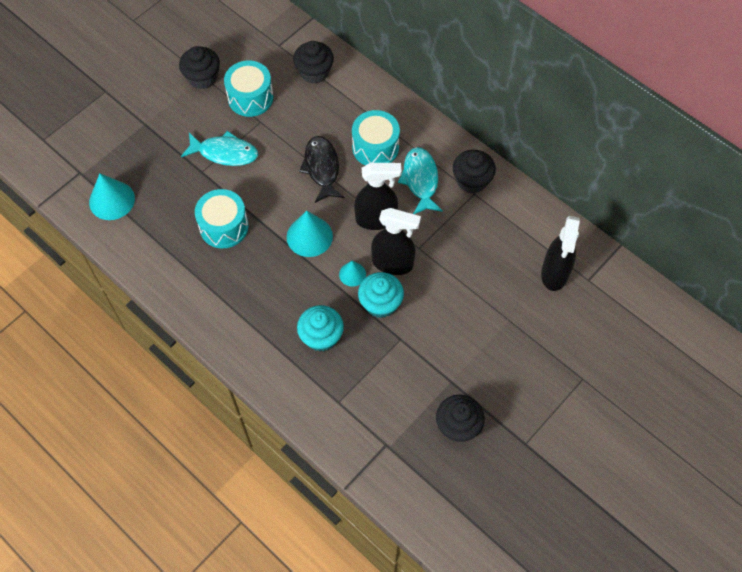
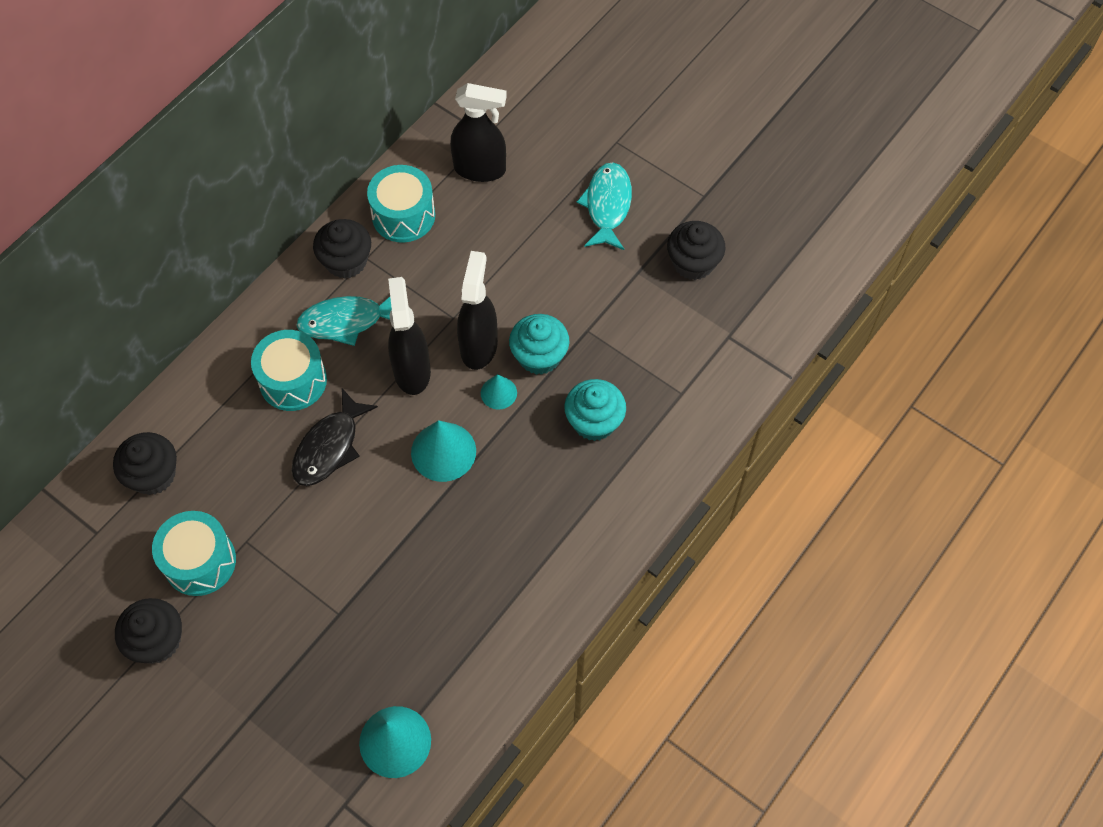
camera: 95 degrees left, 0 degrees up
turquoise fish [181,131,258,166] -> turquoise fish moved to [577,162,632,250]
turquoise drum [195,189,248,248] -> turquoise drum moved to [367,165,435,243]
black fish [299,136,344,203] -> black fish turned 45 degrees counterclockwise [292,388,378,486]

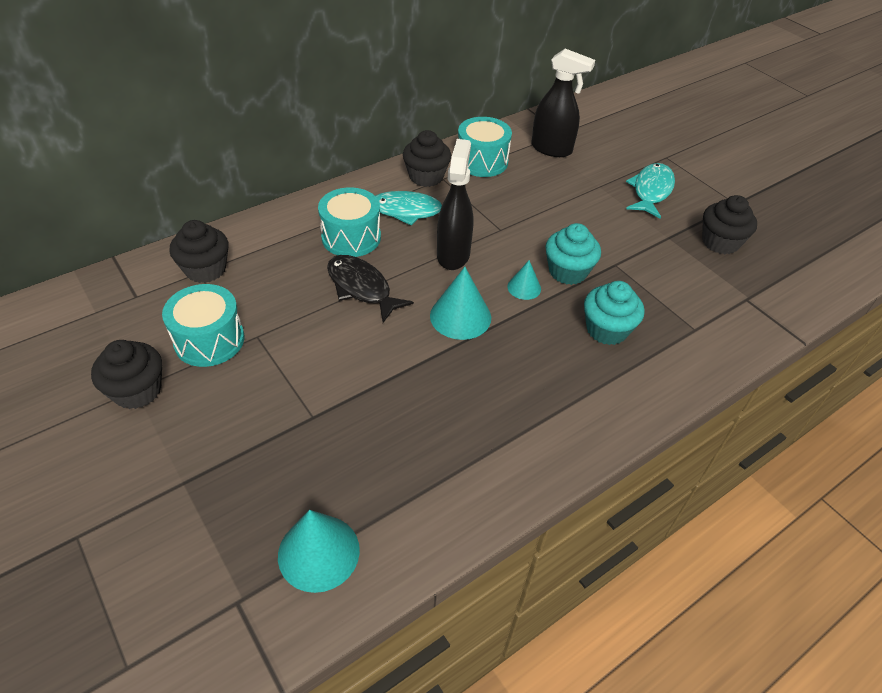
camera: 15 degrees right, 15 degrees down
black fish [292,388,378,486] -> black fish turned 90 degrees clockwise [327,255,414,323]
black spray bottle [457,251,498,370] -> none

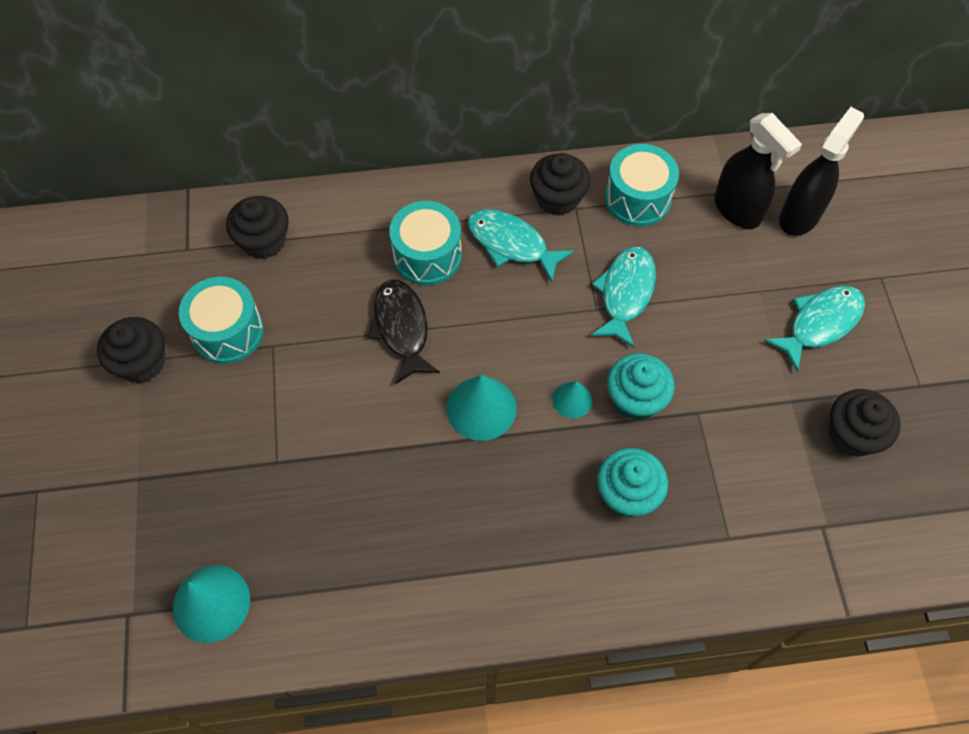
camera: 30 degrees right, 15 degrees up
black spray bottle [437,139,473,270] -> black spray bottle moved to [779,107,864,236]
none -> turquoise fish [591,247,656,348]

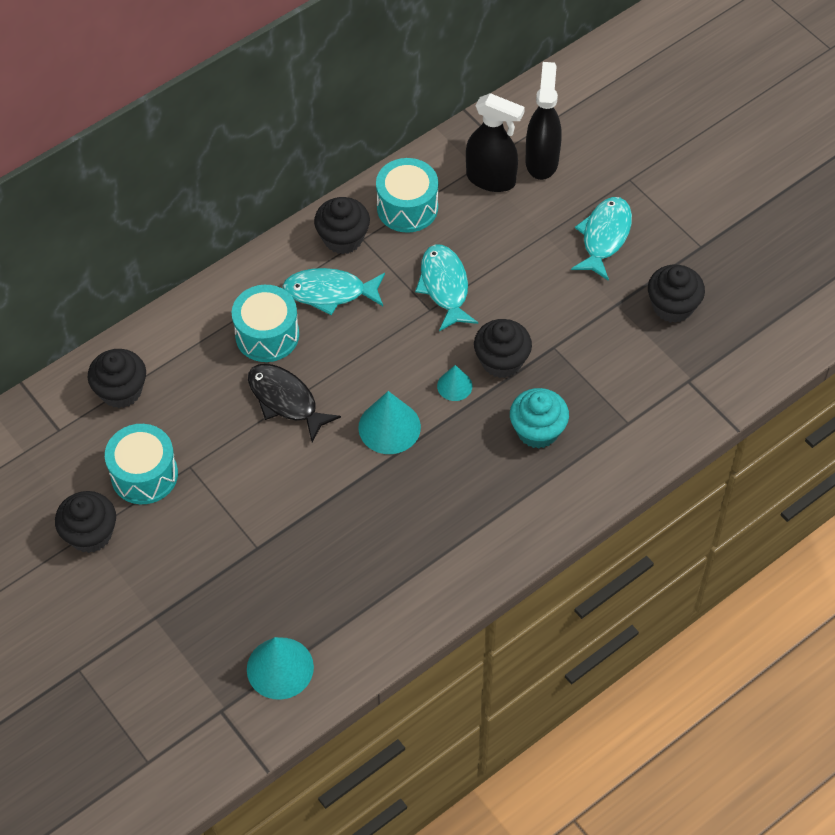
camera: 30 degrees left, 5 degrees down
turquoise cupcake [607,353,675,420] -> black cupcake [474,319,532,378]

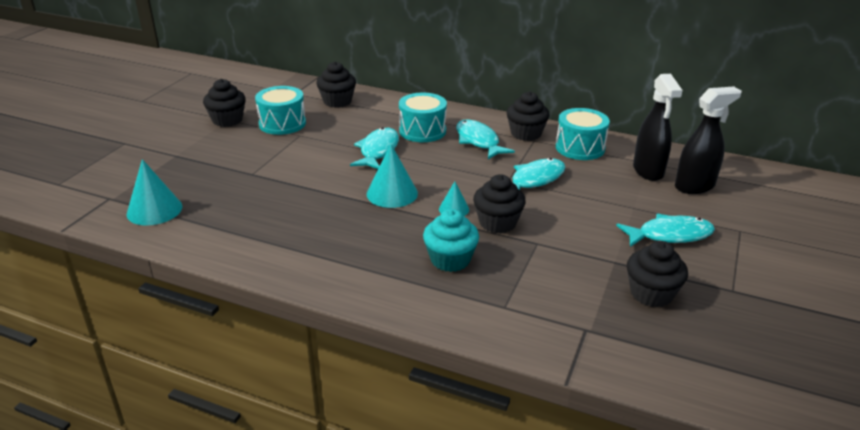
camera: 60 degrees right, 25 degrees down
black fish [248,364,341,443] -> turquoise fish [350,128,399,169]

